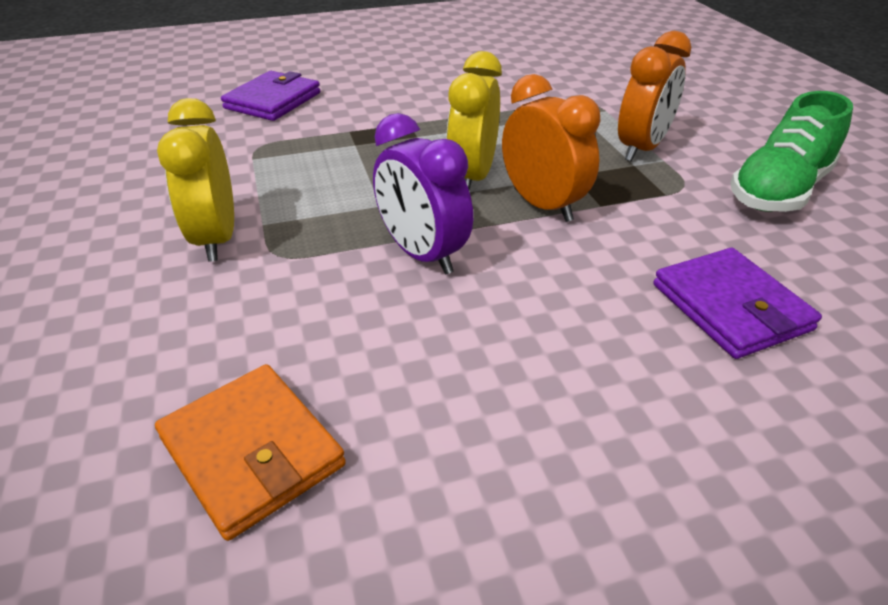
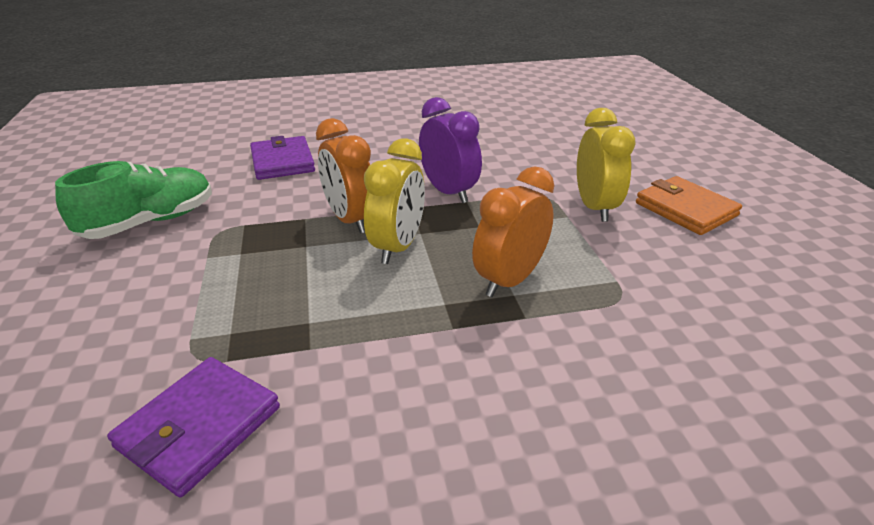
camera: 175 degrees left, 5 degrees down
orange wallet [155,364,346,541] -> orange wallet moved to [636,176,742,235]
purple wallet [221,71,320,121] -> purple wallet moved to [107,357,280,497]
orange clock [618,31,691,161] -> orange clock moved to [472,166,554,297]

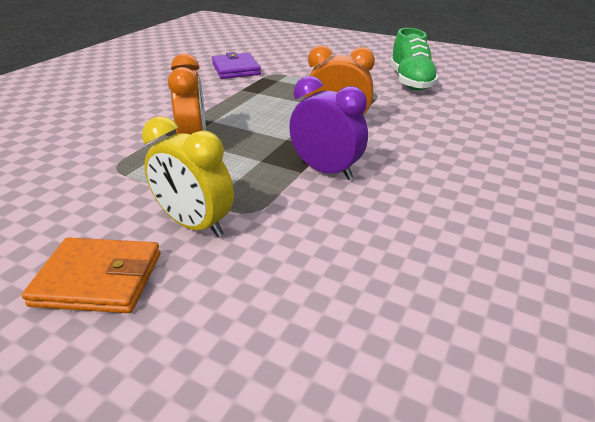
camera: 130 degrees right, 0 degrees up
purple wallet [250,136,315,180] -> none
yellow clock [364,138,425,264] -> none
purple clock [419,97,482,203] -> purple clock turned 150 degrees counterclockwise [289,76,368,180]

